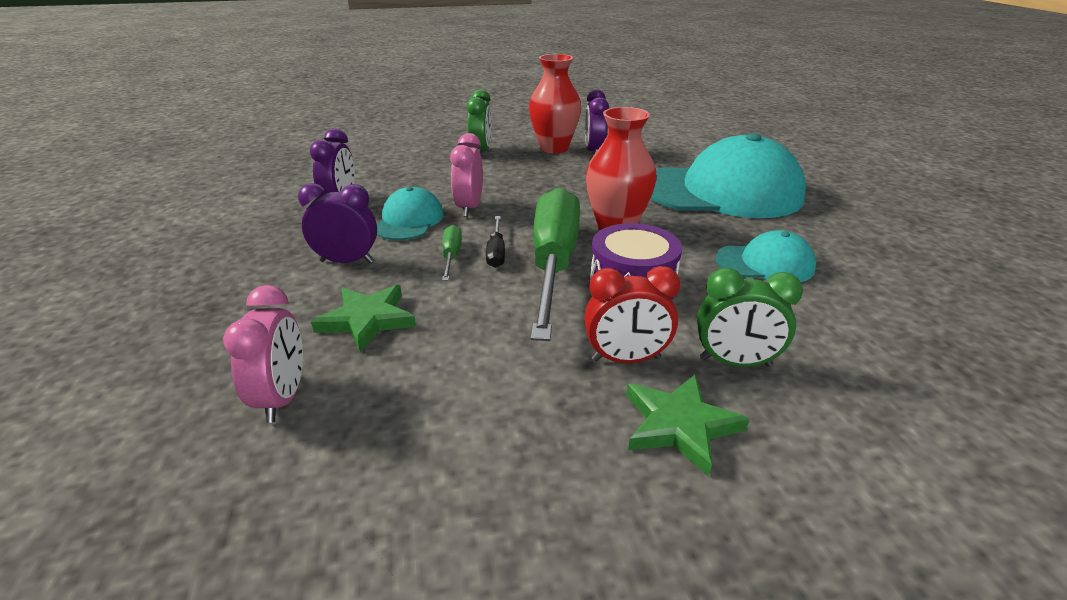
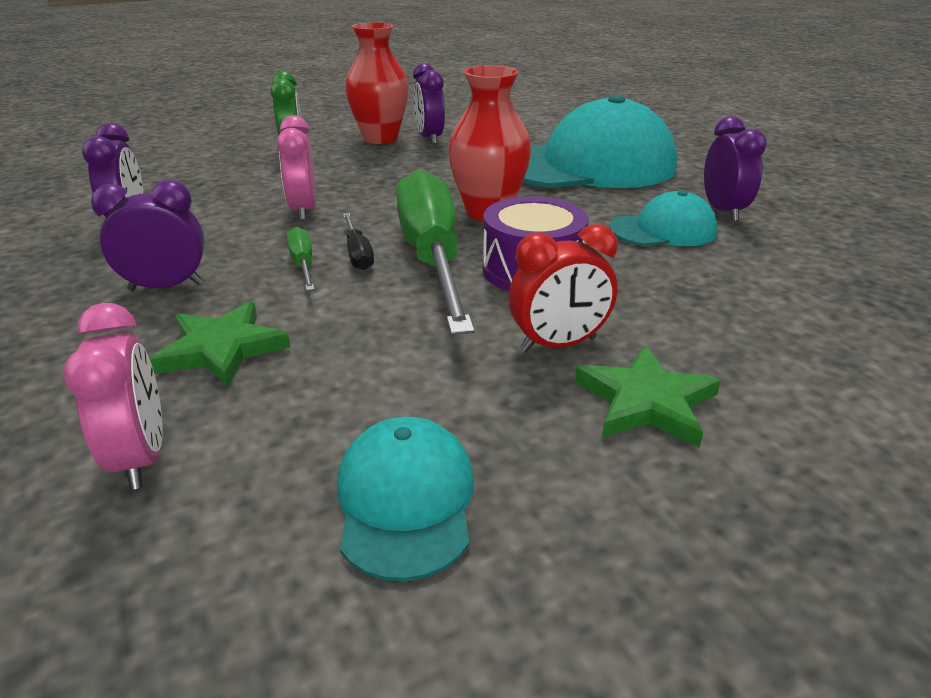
camera: 15 degrees left, 0 degrees up
turquoise cap [377,187,444,240] -> turquoise cap moved to [337,417,474,581]
green clock [697,268,803,367] -> none
none -> purple clock [704,116,767,222]

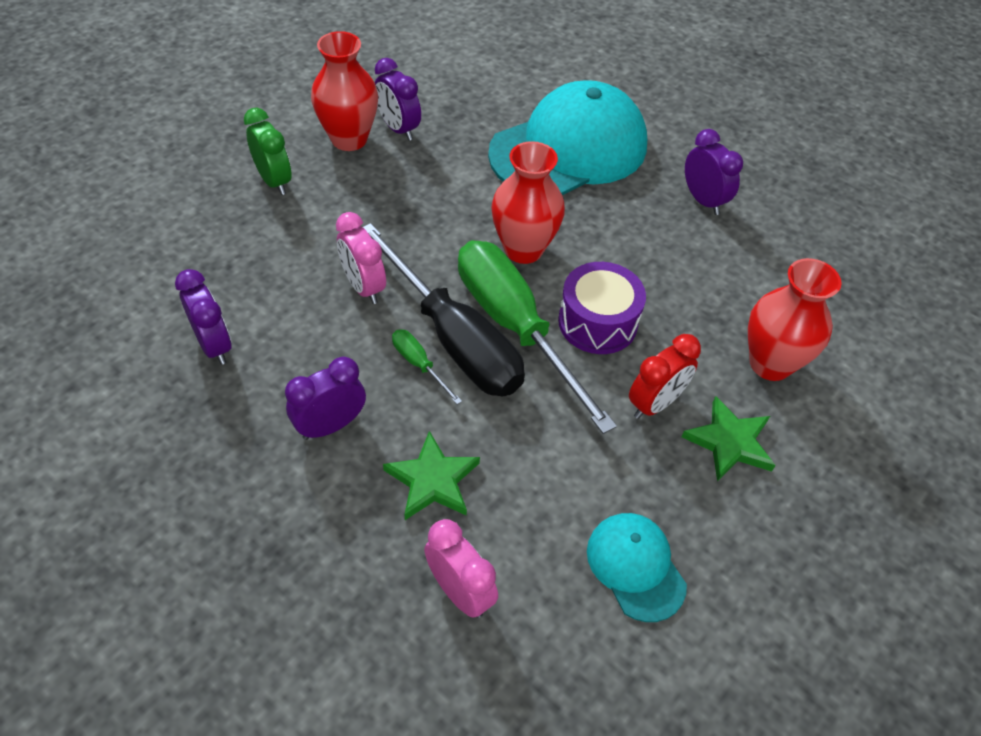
camera: 25 degrees left, 20 degrees up
black screwdriver [343,213,374,270] -> black screwdriver [363,223,525,396], size x2.47
turquoise cap [609,190,717,246] -> none
none -> red vase [748,258,842,381]

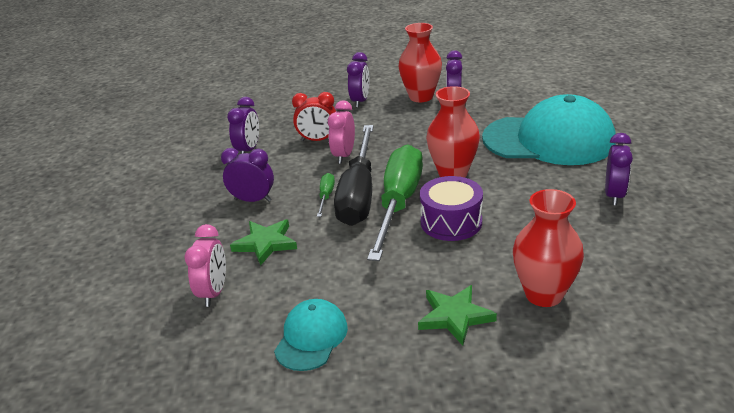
camera: 50 degrees right, 20 degrees down
green clock [244,108,292,195] -> purple clock [347,52,369,108]
red clock [629,334,701,419] -> red clock moved to [292,92,336,141]

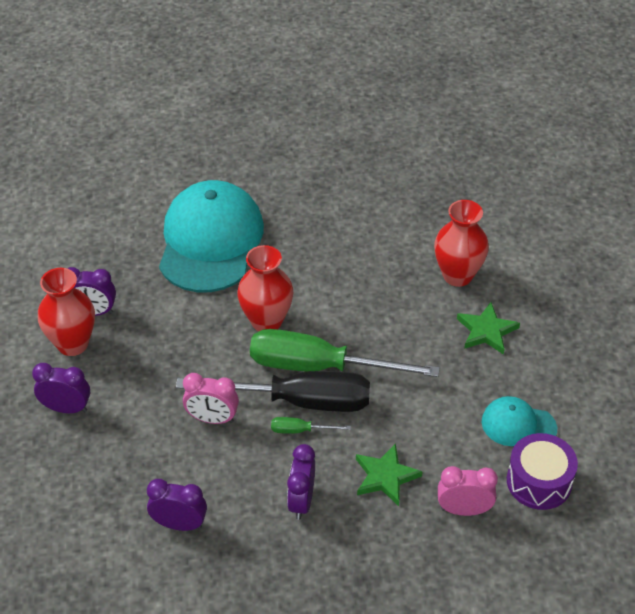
camera: 95 degrees left, 15 degrees up
red clock [292,92,336,141] -> none
purple drum [420,176,483,241] -> purple drum moved to [507,433,578,510]
purple clock [605,133,633,206] -> none

